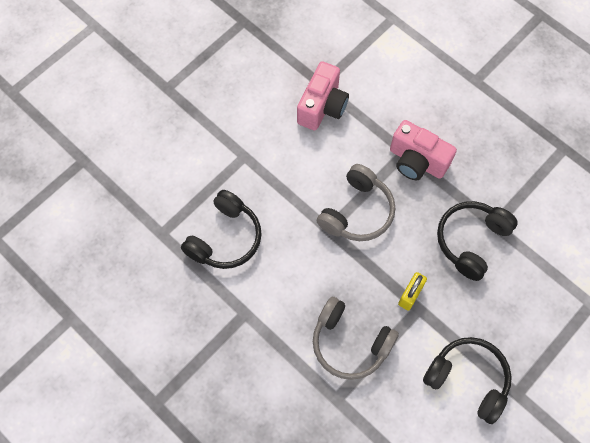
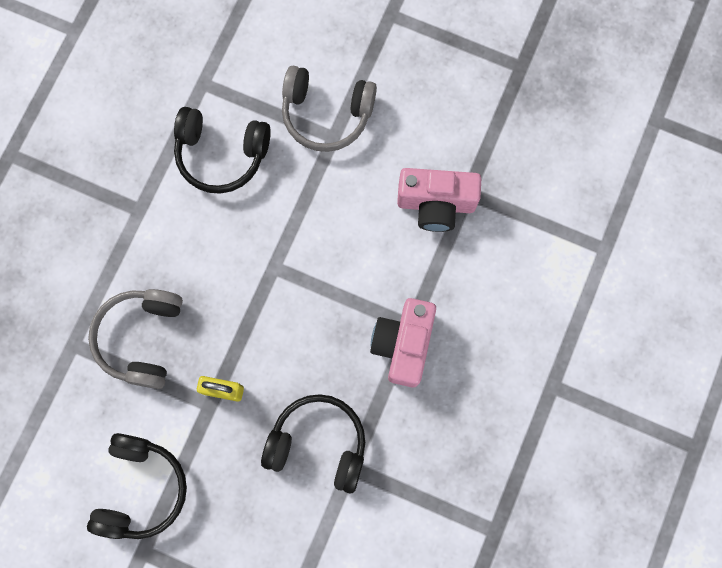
camera: 70 degrees right, 10 degrees up
grey headphones [317,164,395,241] -> grey headphones moved to [282,66,377,152]

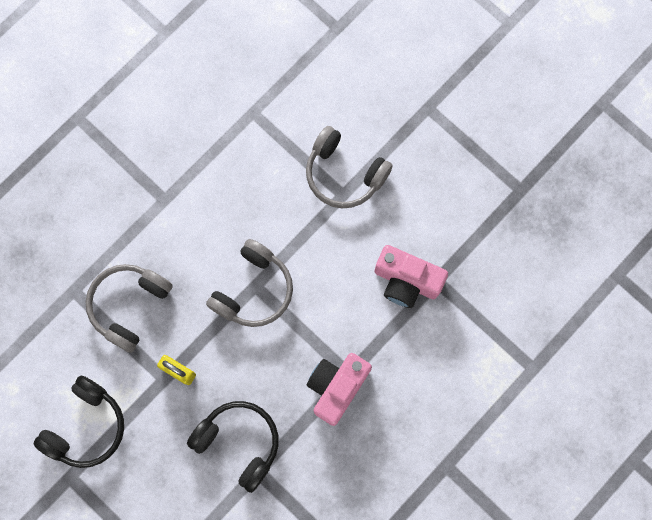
camera: 20 degrees right, 0 degrees up
black headphones [174,107,271,194] -> none
none -> grey headphones [206,239,293,327]

